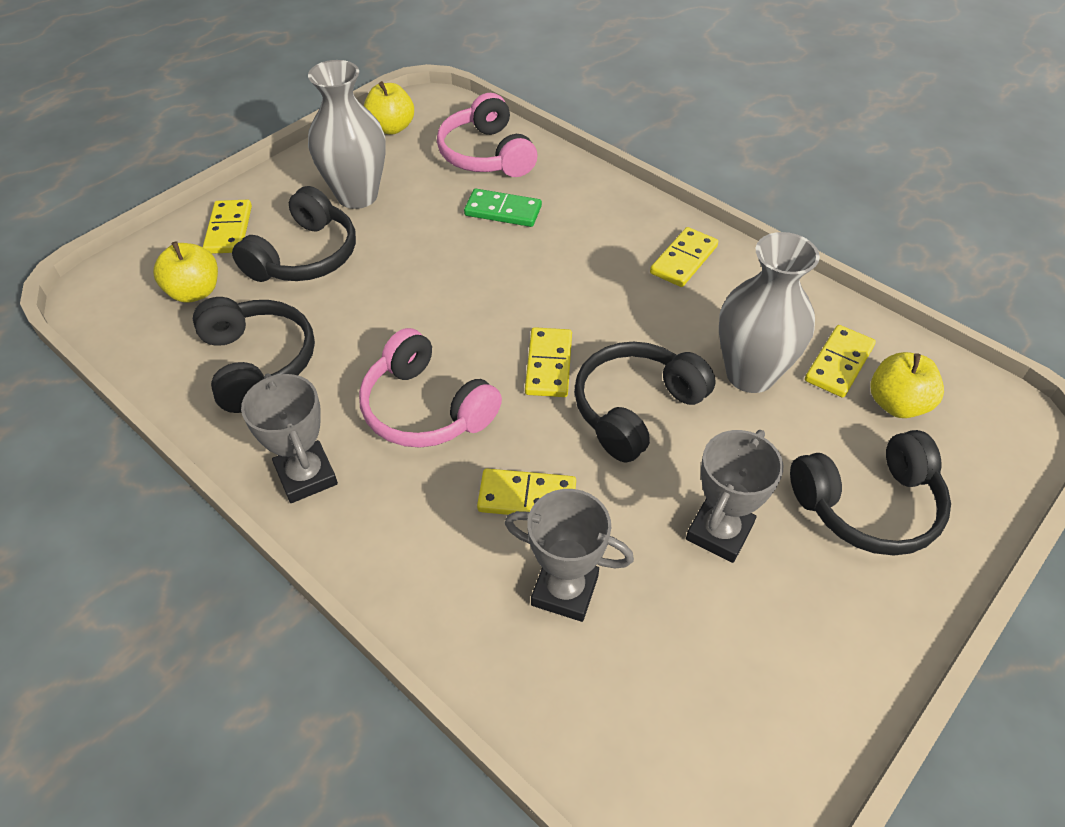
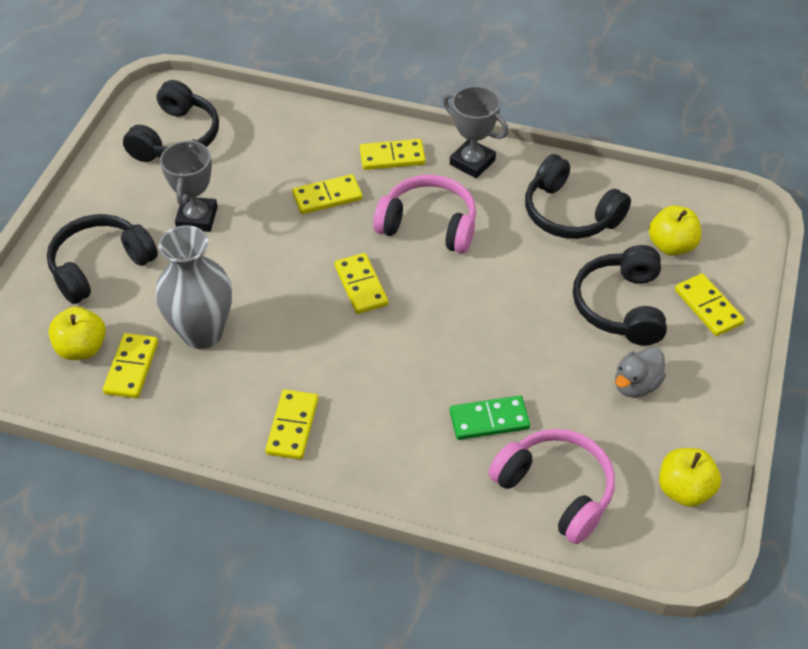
camera: 155 degrees right, 0 degrees up
grey vase [308,60,386,209] -> grey duck [615,347,666,398]
grey trophy [505,489,634,622] -> none
black headphones [574,342,716,463] -> black headphones moved to [123,80,219,162]
none -> yellow domino [360,139,426,170]

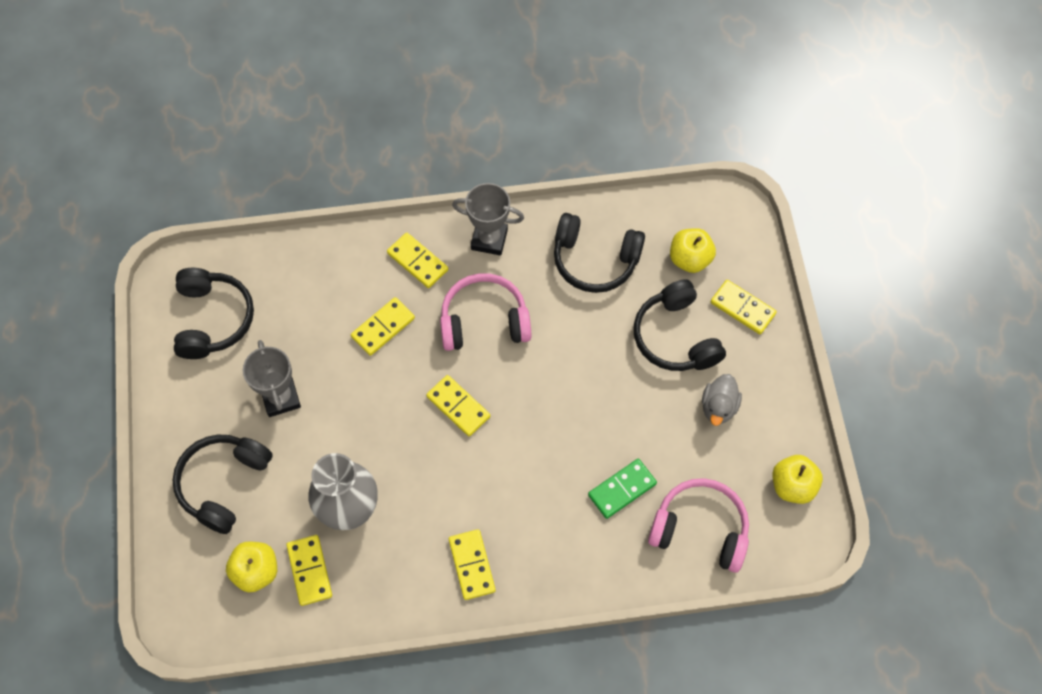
camera: 25 degrees left, 15 degrees up
yellow domino [360,139,426,170] -> yellow domino turned 75 degrees clockwise [387,233,448,288]

